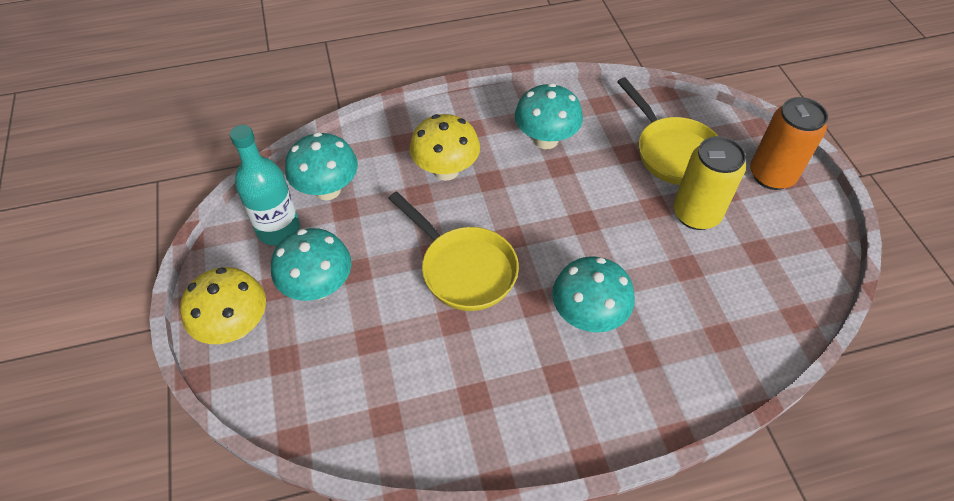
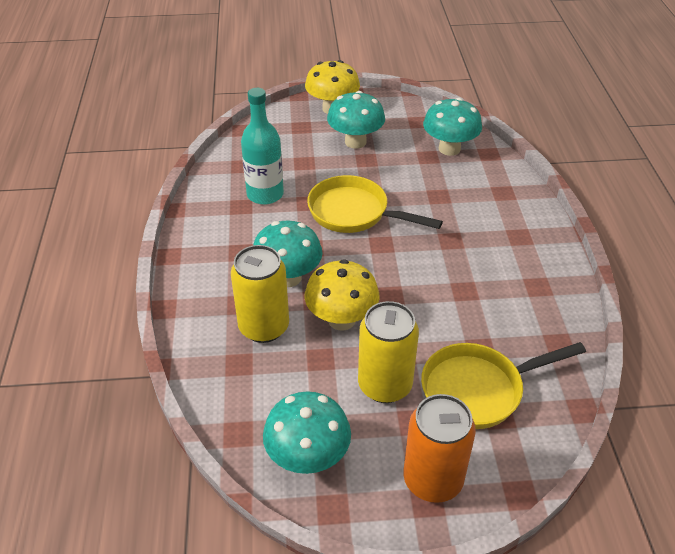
camera: 100 degrees right, 10 degrees down
turquoise bottle [230,125,300,245] -> turquoise bottle moved to [241,88,284,205]
yellow pan [388,191,519,311] -> yellow pan turned 60 degrees clockwise [307,175,443,233]
yellow mushroom [410,114,480,181] -> yellow mushroom moved to [304,259,379,331]
turquoise mushroom [515,83,583,149] -> turquoise mushroom moved to [263,391,351,474]
none -> yellow can [231,245,289,343]

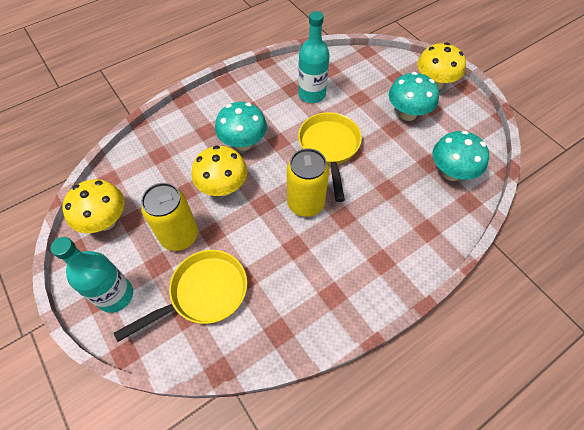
camera: 60 degrees right, 15 degrees up
yellow can [231,245,289,343] -> yellow can moved to [287,148,329,217]
turquoise mushroom [263,391,351,474] -> yellow mushroom [62,179,125,233]
orange can [403,394,476,503] -> turquoise bottle [51,237,133,313]
yellow pan [421,342,586,429] -> yellow pan turned 105 degrees clockwise [114,250,247,342]

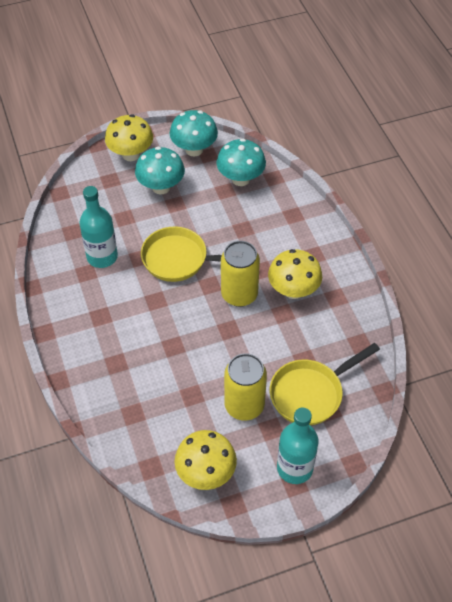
camera: 75 degrees left, 5 degrees down
yellow pan [114,250,247,342] -> yellow pan turned 105 degrees counterclockwise [270,343,380,425]
yellow mushroom [192,145,247,196] -> yellow mushroom moved to [268,249,322,299]
turquoise mushroom [215,102,267,151] -> turquoise mushroom moved to [170,110,218,156]

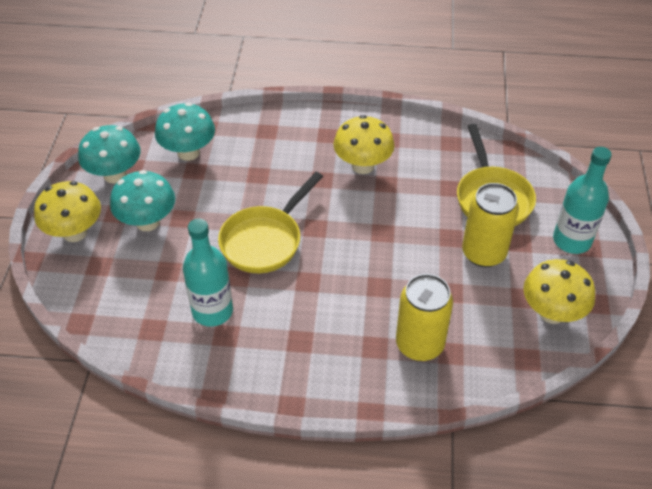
camera: 65 degrees left, 5 degrees down
yellow can [221,241,260,307] -> yellow can moved to [396,274,453,361]

